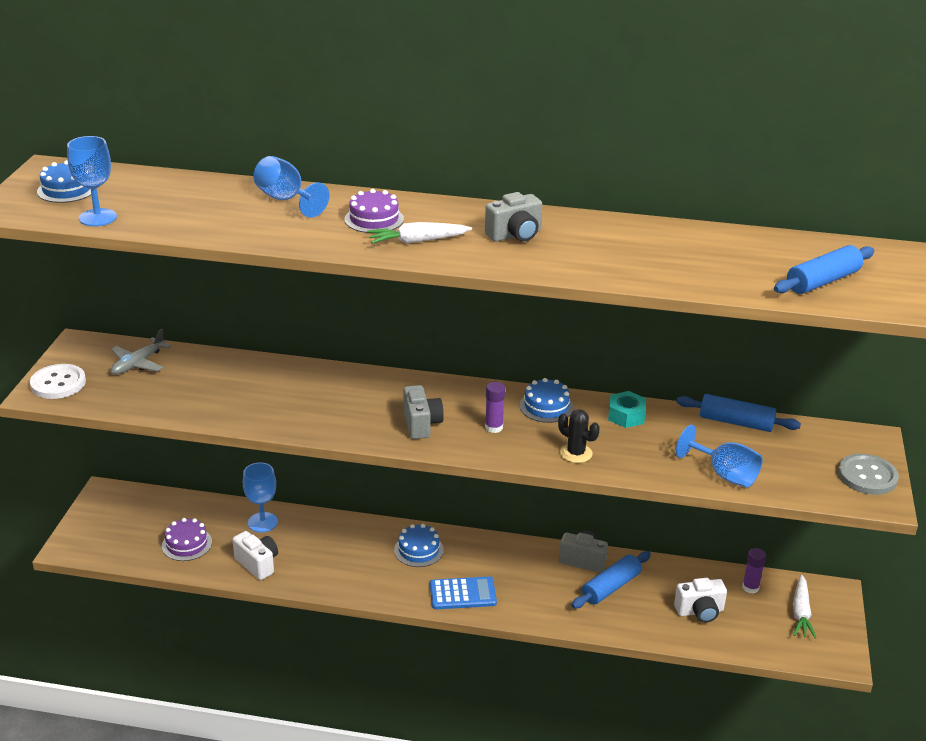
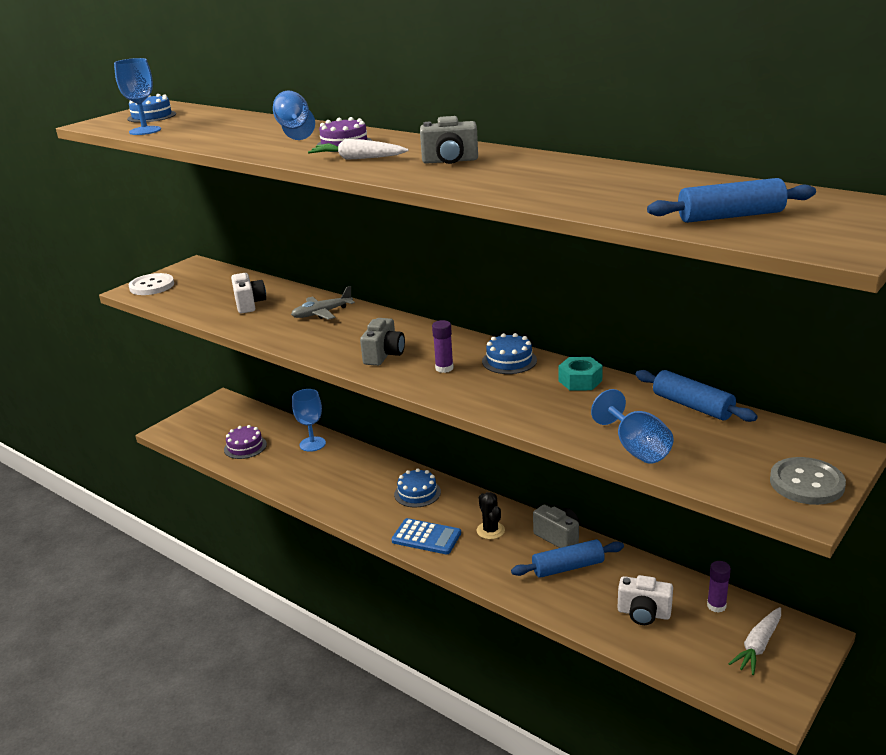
camera: 30 degrees right, 5 degrees down
grey plane [111,329,171,375] -> grey plane moved to [291,286,355,320]
white camera [232,531,278,580] -> white camera moved to [231,273,266,313]
black cactus [558,409,600,463] -> black cactus moved to [477,492,505,539]

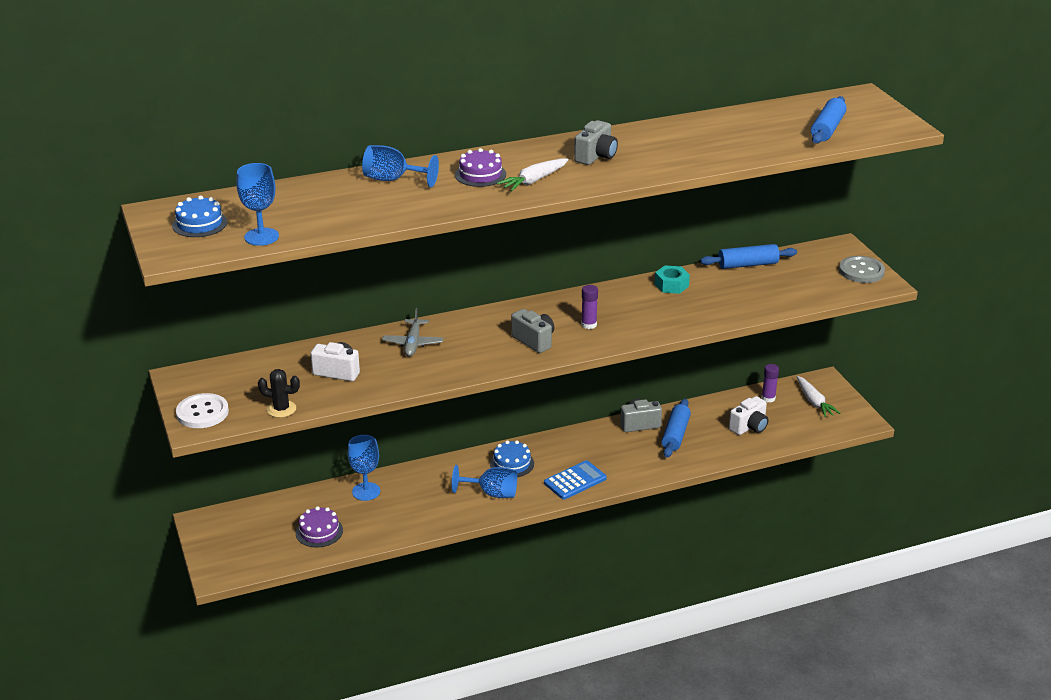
camera: 60 degrees left, 5 degrees up
black cactus [477,492,505,539] -> black cactus moved to [258,369,300,418]
blue cake [482,333,537,374] -> none
blue goblet [591,389,674,464] -> blue goblet moved to [452,465,517,498]

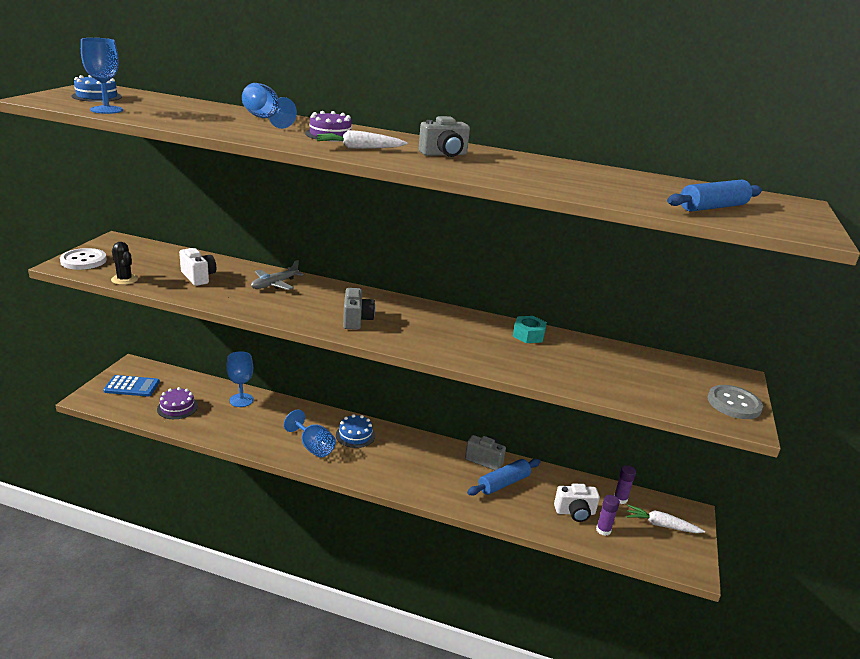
camera: 35 degrees right, 5 degrees down
blue calculator [544,460,607,500] -> blue calculator moved to [103,375,160,397]
purple glue stick [581,285,598,329] -> purple glue stick moved to [596,495,620,536]
blue rolling pin [700,244,797,269] -> none
white carrot [797,376,840,417] -> white carrot turned 90 degrees clockwise [627,505,705,533]

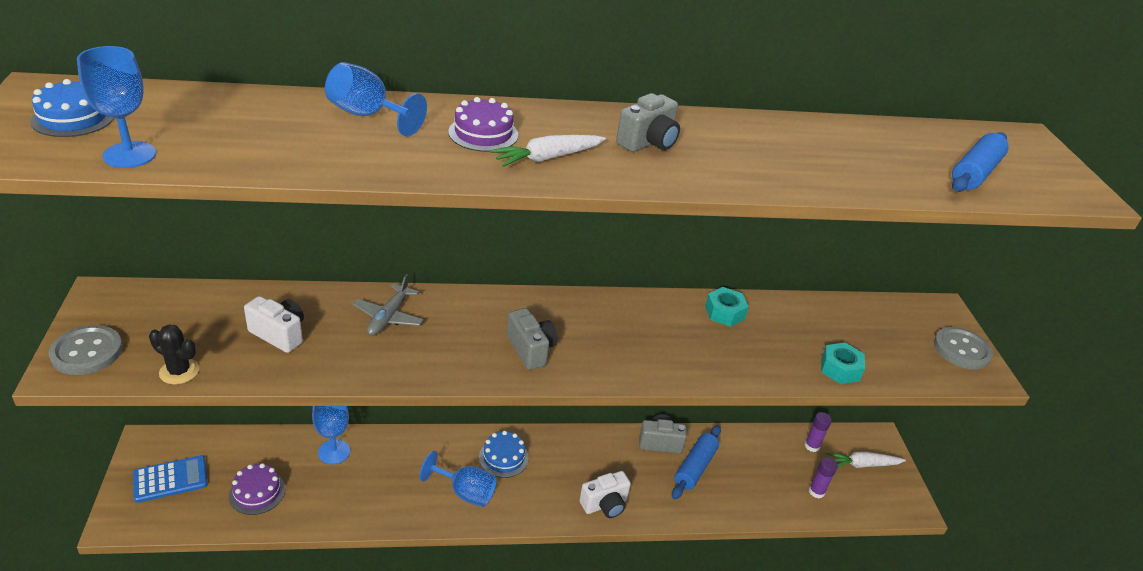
camera: 25 degrees left, 10 degrees up
white button [60,248,107,270] -> grey button [49,325,123,375]
white camera [554,483,600,522] -> white camera moved to [579,471,631,518]
none -> turquoise nut [821,343,865,384]

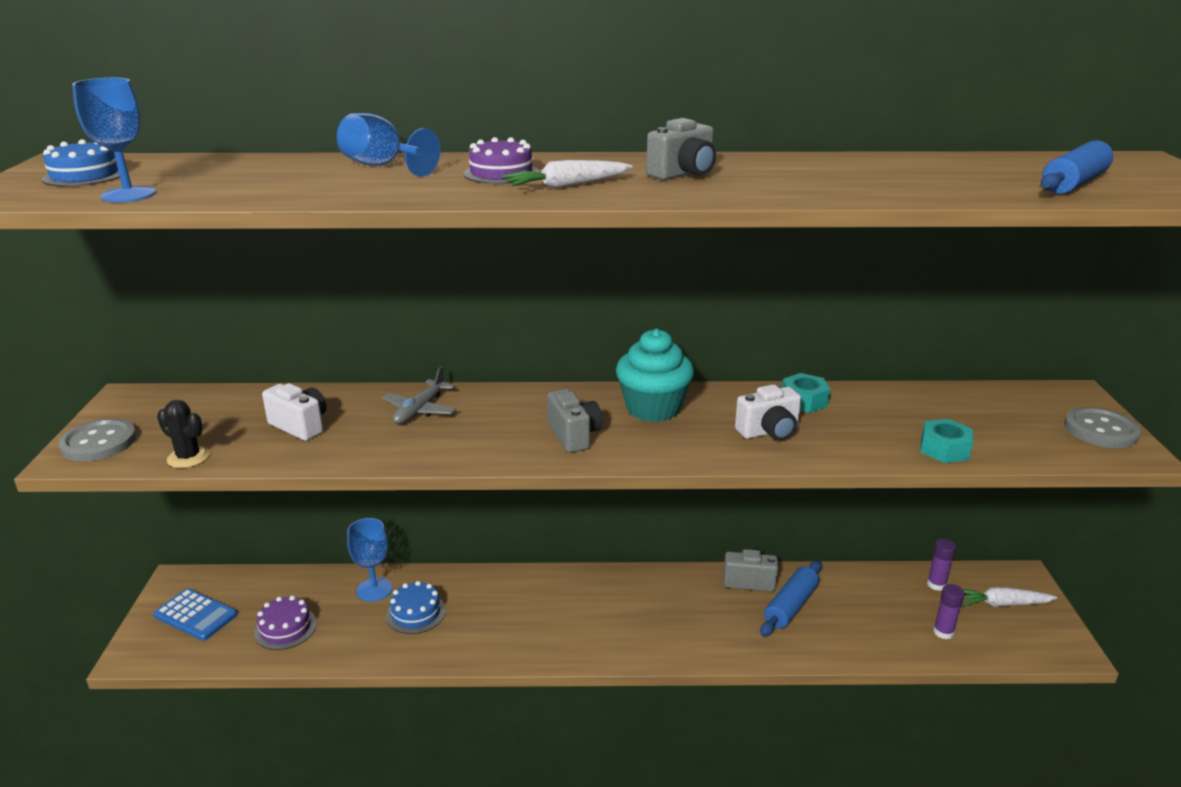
camera: 10 degrees right, 10 degrees down
blue calculator [133,455,208,503] -> blue calculator turned 45 degrees clockwise [153,588,238,641]
blue goblet [419,451,497,507] -> none
blue cake [479,431,529,478] -> blue cake moved to [386,581,446,634]
white camera [579,471,631,518] -> white camera moved to [735,384,802,441]
none -> turquoise cupcake [616,329,694,422]

